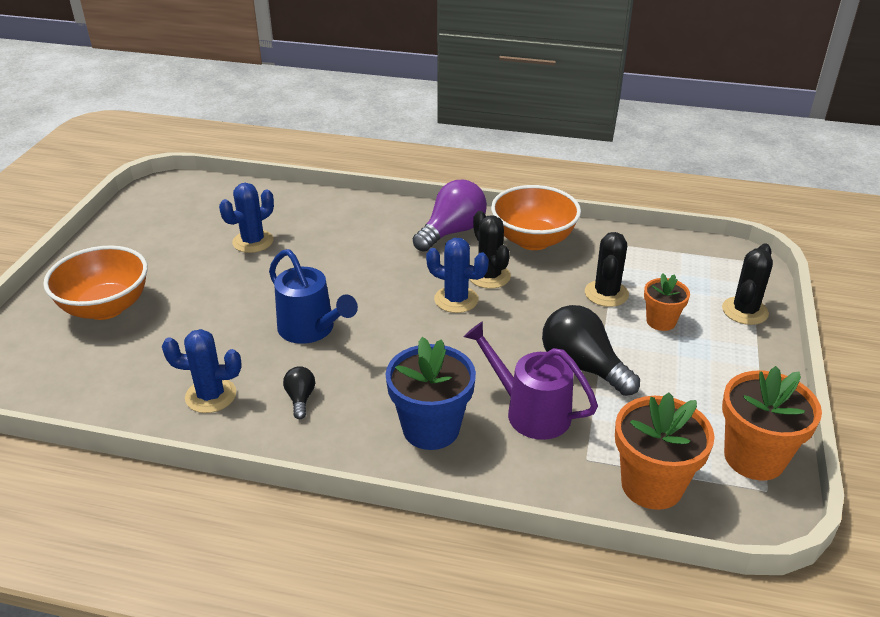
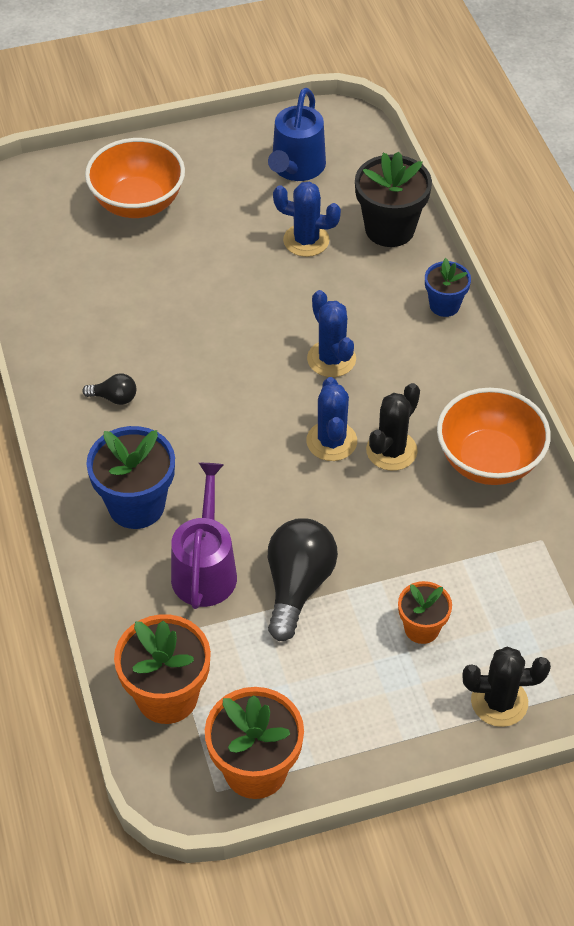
camera: 60 degrees right, 15 degrees up
blue cactus [162,329,242,413] -> blue cactus moved to [307,290,356,377]
blue watering can [269,249,358,344] -> blue watering can moved to [268,88,326,181]
black light bulb [283,366,315,419] -> black light bulb turned 45 degrees clockwise [82,373,136,405]
purple light bulb [413,180,487,252] -> none
black cactus [585,232,629,307] -> none
none -> black flower pot [355,152,432,247]
none -> blue flower pot [425,258,471,317]

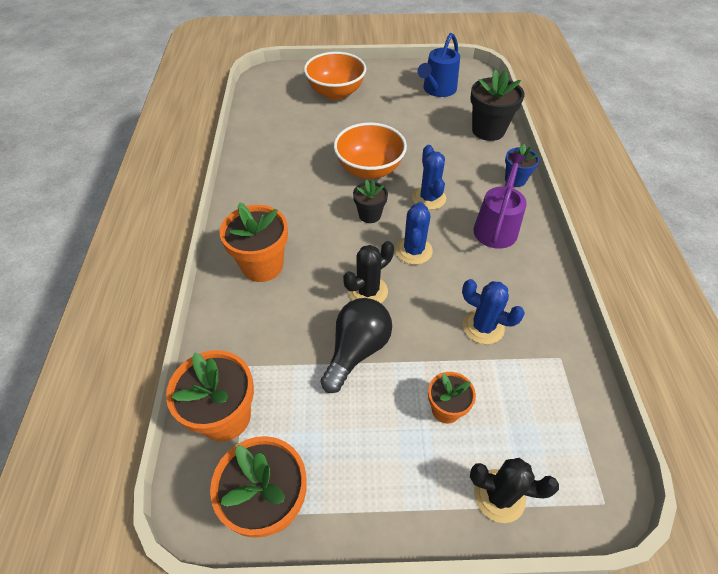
camera: 15 degrees right, 0 degrees up
black light bulb [82,373,136,405] -> none
blue flower pot [86,426,175,529] -> orange flower pot [220,202,288,282]
purple watering can [171,463,237,609] -> purple watering can moved to [473,153,527,249]
blue cactus [273,182,341,257] -> blue cactus moved to [462,279,525,344]
black cactus [366,383,420,471] -> black cactus moved to [343,241,394,303]
orange bowl [437,388,551,485] -> orange bowl moved to [334,122,407,179]
none -> black flower pot [353,180,388,223]

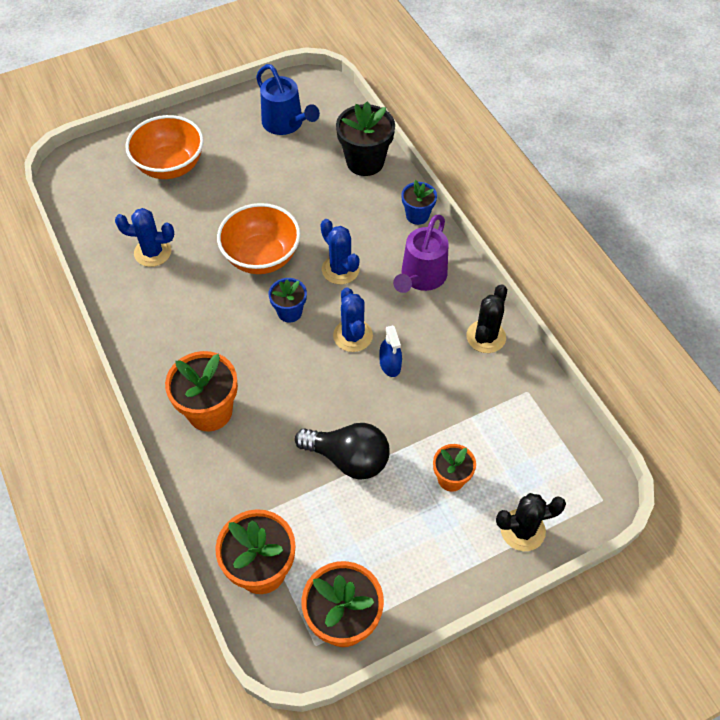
camera: 25 degrees left, 5 degrees up
black light bulb [320,298,392,393] -> black light bulb turned 105 degrees clockwise [295,423,389,480]
black cactus [343,241,394,303] -> black cactus moved to [467,284,507,353]
black flower pot [353,180,388,223] -> blue flower pot [268,278,307,322]
blue watering can [418,33,460,97] -> blue watering can turned 45 degrees counterclockwise [256,64,320,135]
blue cactus [462,279,525,344] -> blue cactus moved to [115,208,174,267]
purple watering can [473,153,527,249] -> purple watering can turned 150 degrees counterclockwise [393,215,449,293]
none -> blue spray bottle [379,325,402,377]

